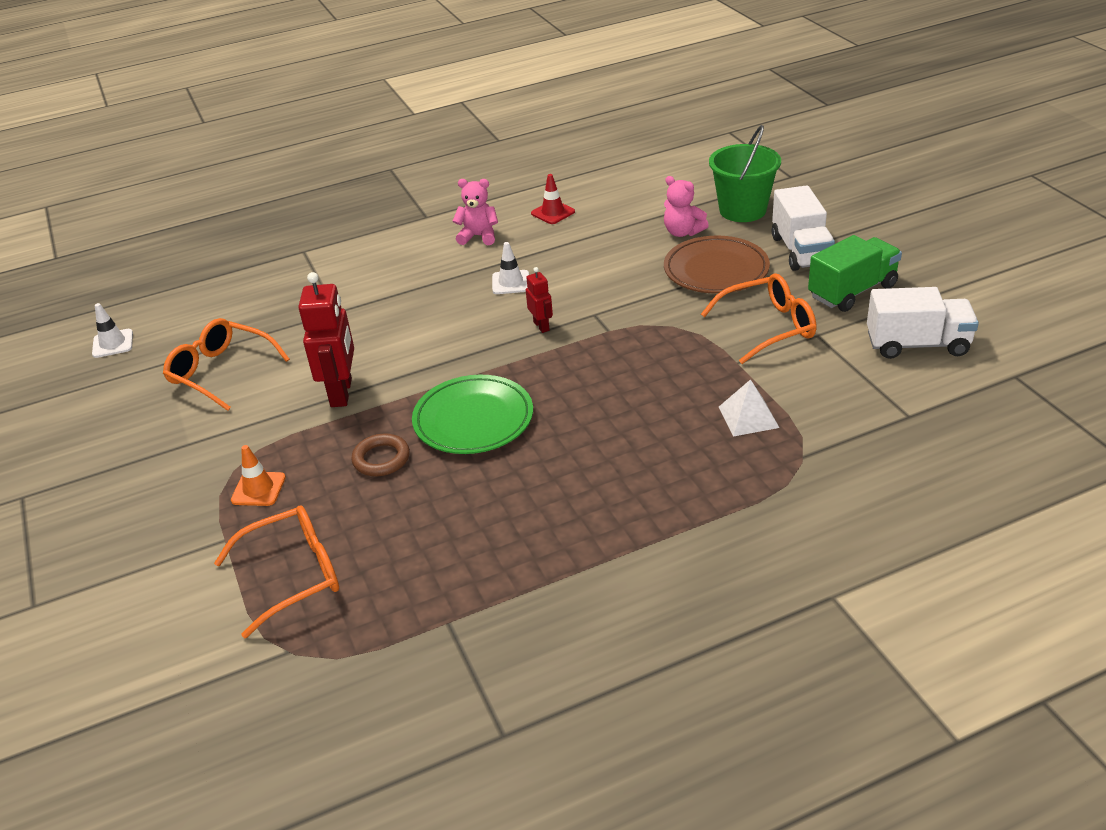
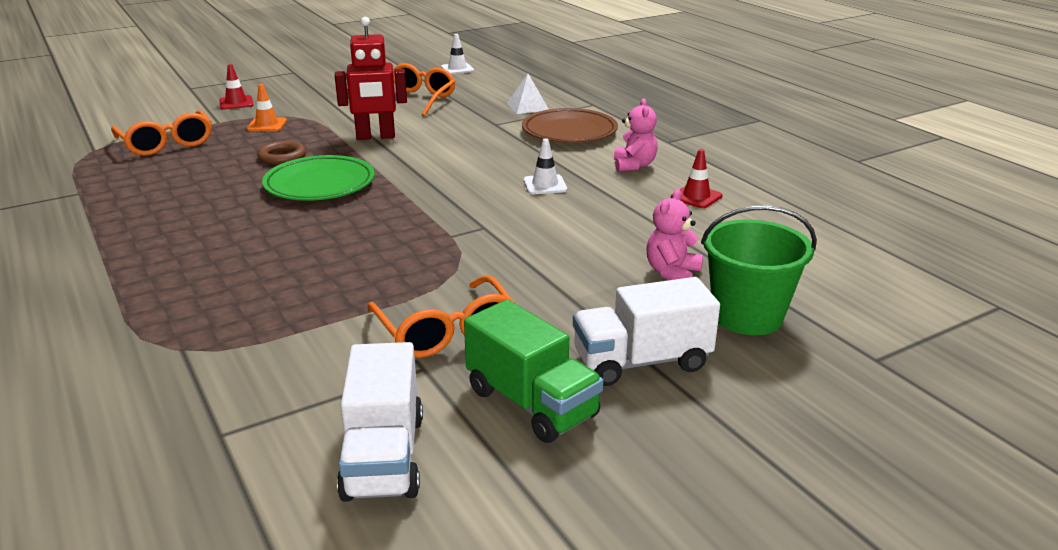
camera: 80 degrees right, 10 degrees down
red robot [526,267,553,333] -> none
brown plate [664,236,770,294] -> brown plate moved to [522,108,618,143]
white pyramid [719,379,779,437] -> white pyramid moved to [507,74,549,114]
none -> red traffic cone [219,64,253,110]

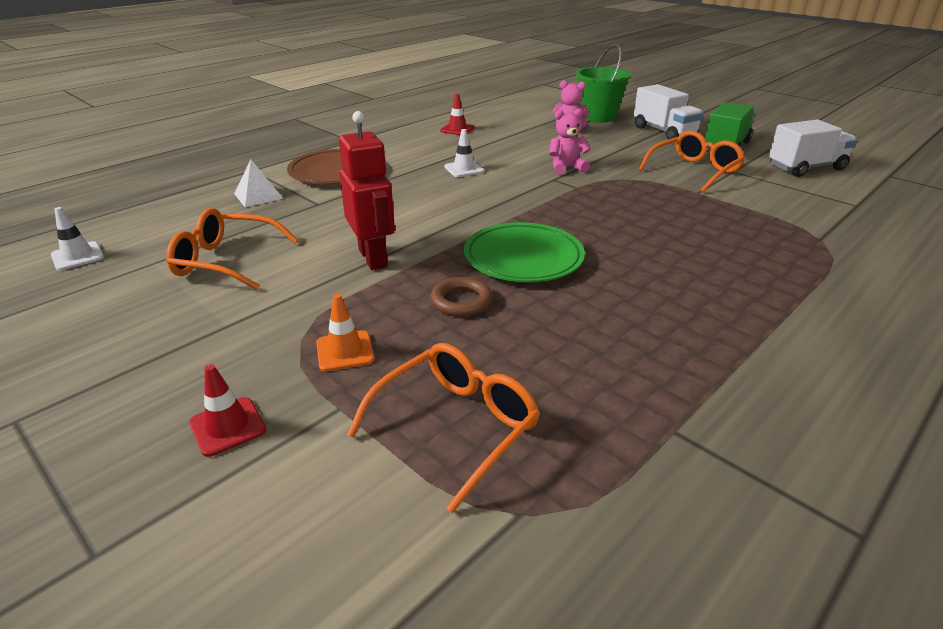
camera: 105 degrees left, 5 degrees up
pink teddy bear [614,99,658,172] -> pink teddy bear moved to [549,108,591,175]

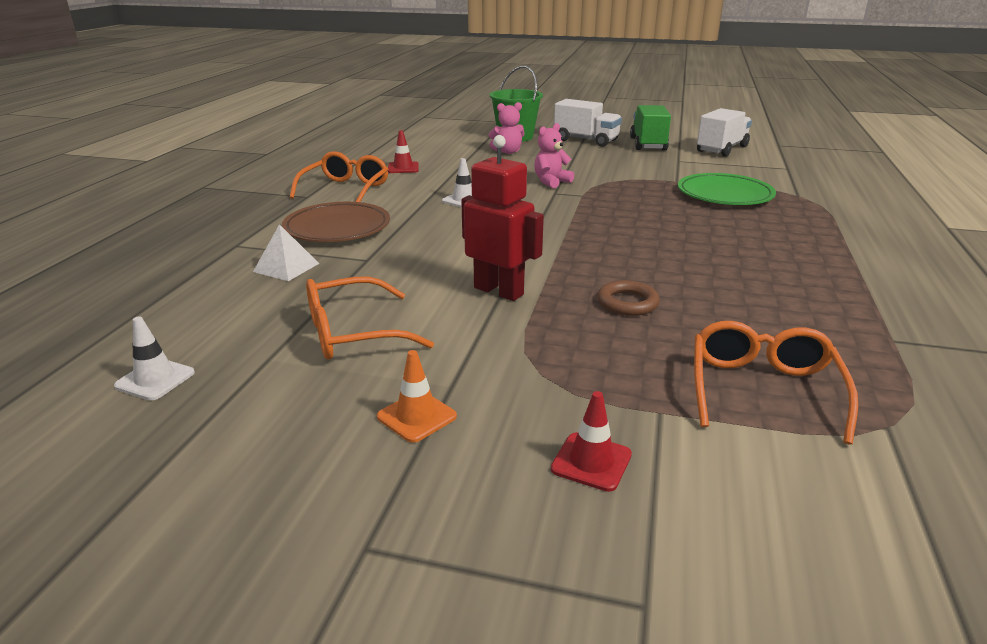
camera: 30 degrees left, 5 degrees down
orange traffic cone [316,294,375,371] -> orange traffic cone moved to [377,350,457,443]
green plate [464,222,585,282] -> green plate moved to [678,173,776,205]
orange glasses [638,130,745,193] -> orange glasses moved to [290,151,388,202]

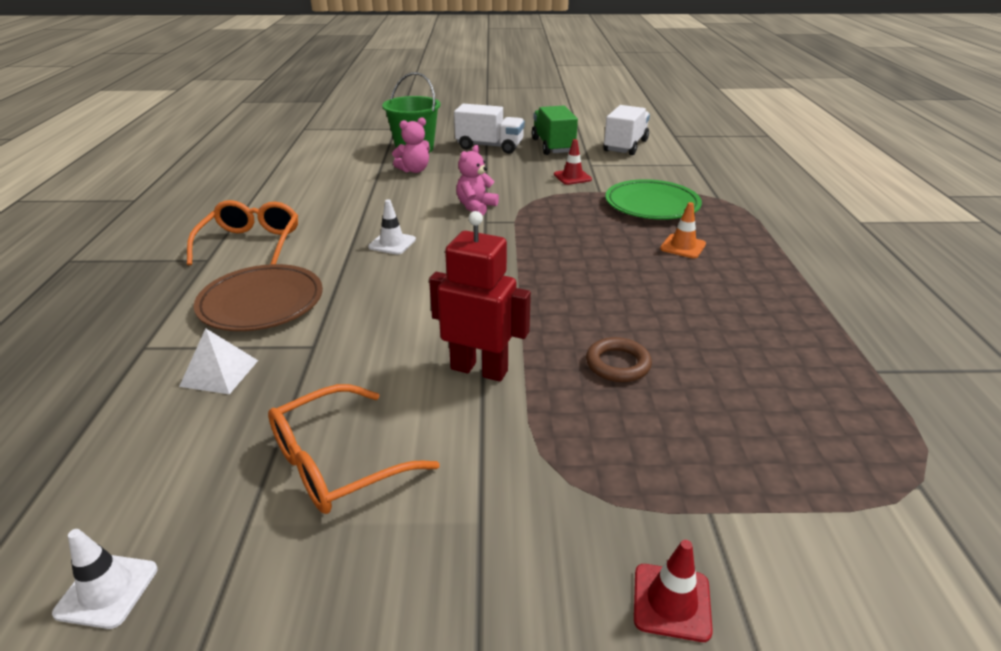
camera: 15 degrees left, 5 degrees up
orange traffic cone [377,350,457,443] -> orange traffic cone moved to [660,202,706,258]
red traffic cone [388,130,419,173] -> red traffic cone moved to [554,139,592,185]
orange glasses [694,321,858,444] -> none

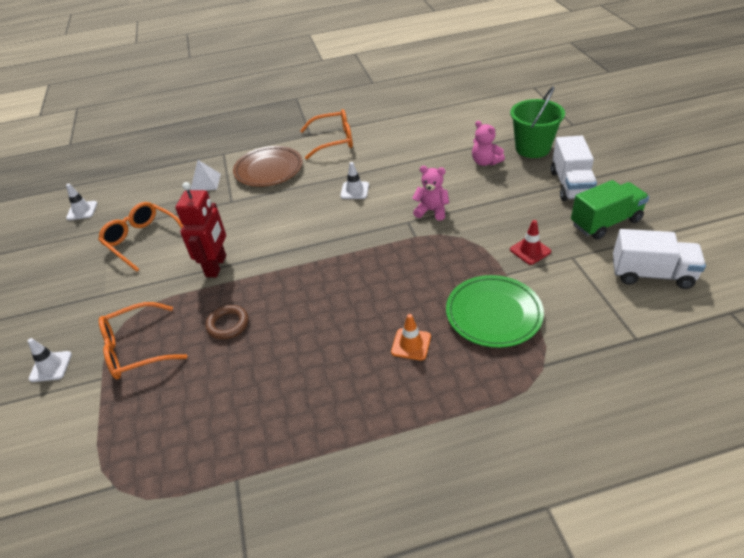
camera: 80 degrees right, 10 degrees up
red traffic cone [634,540,713,642] -> white traffic cone [28,338,72,382]
none -> orange glasses [99,302,187,379]

